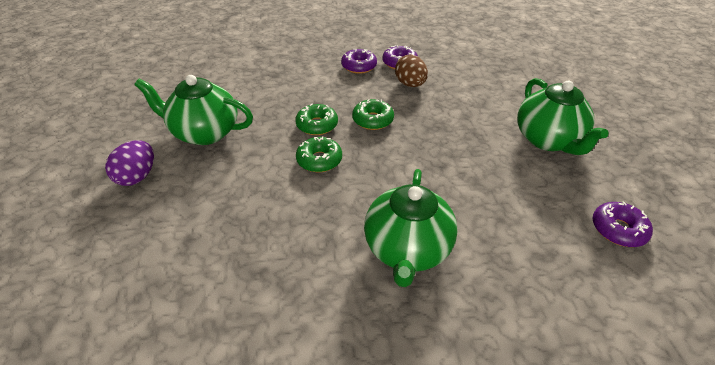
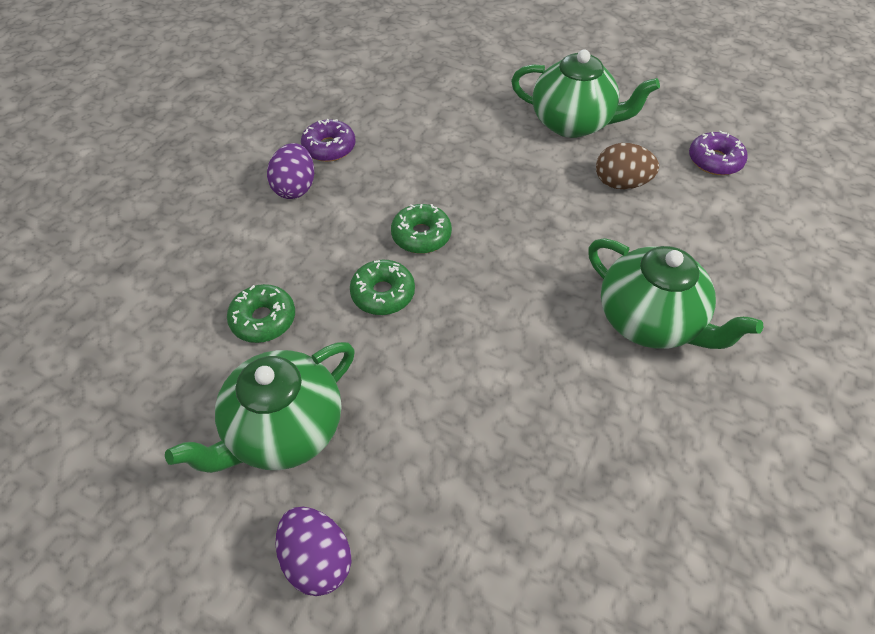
camera: 55 degrees left, 10 degrees up
green donut [296,137,342,172] -> green donut moved to [227,284,295,343]
purple donut [341,49,377,74] -> purple egg [267,143,314,199]
brown egg [395,54,428,87] -> brown egg moved to [596,143,659,189]

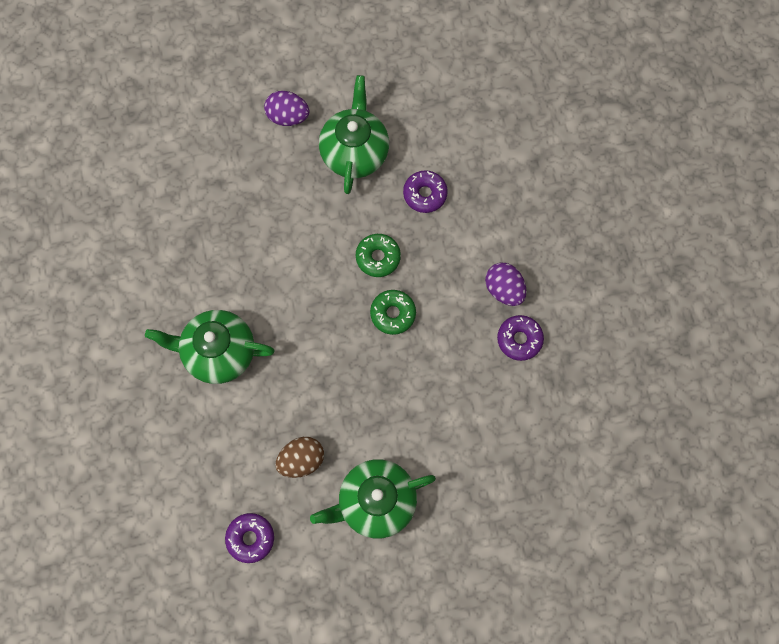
camera: 140 degrees right, 20 degrees up
green donut [227,284,295,343] -> purple donut [403,170,448,213]

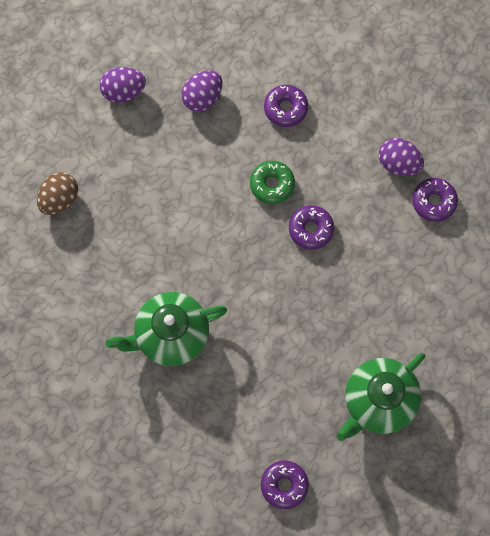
camera: 25 degrees left, 0 degrees up
brown egg [275,437,324,478] -> brown egg moved to [37,172,78,215]
green teapot [319,75,389,194] -> purple egg [181,70,222,112]
green donut [370,290,416,335] -> purple donut [289,205,334,250]

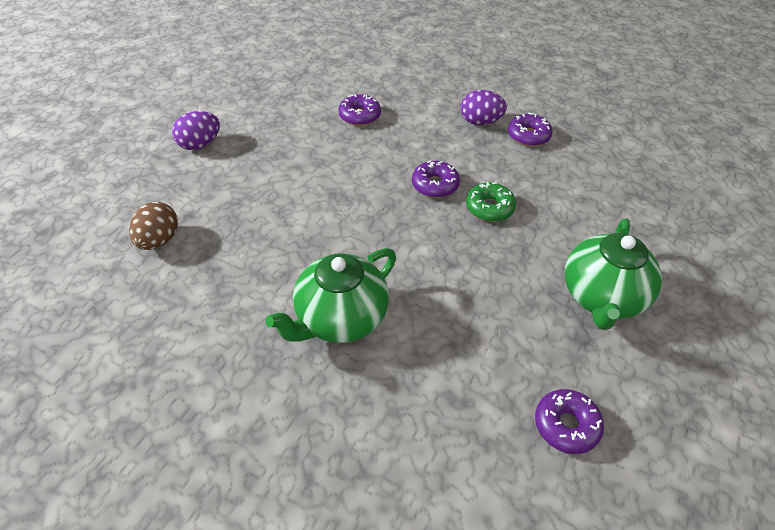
camera: 25 degrees left, 25 degrees down
purple egg [181,70,222,112] -> none
green donut [250,161,295,204] -> green donut moved to [466,182,516,222]

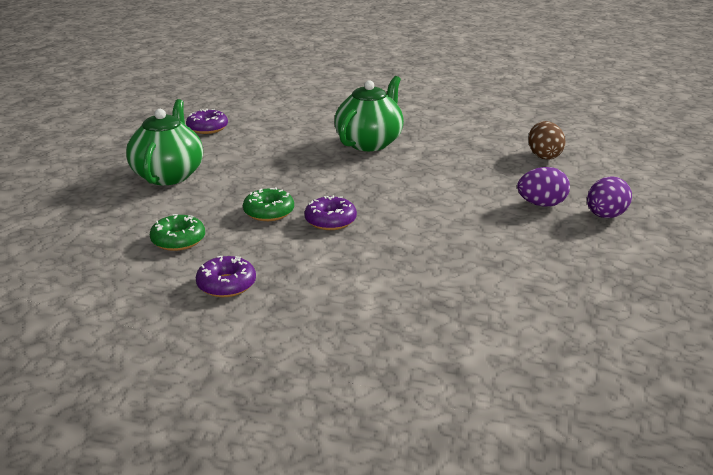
camera: 165 degrees right, 20 degrees down
purple donut [338,94,381,126] -> none
purple egg [460,90,507,125] -> purple egg moved to [517,167,570,207]
none -> green donut [150,214,205,251]

